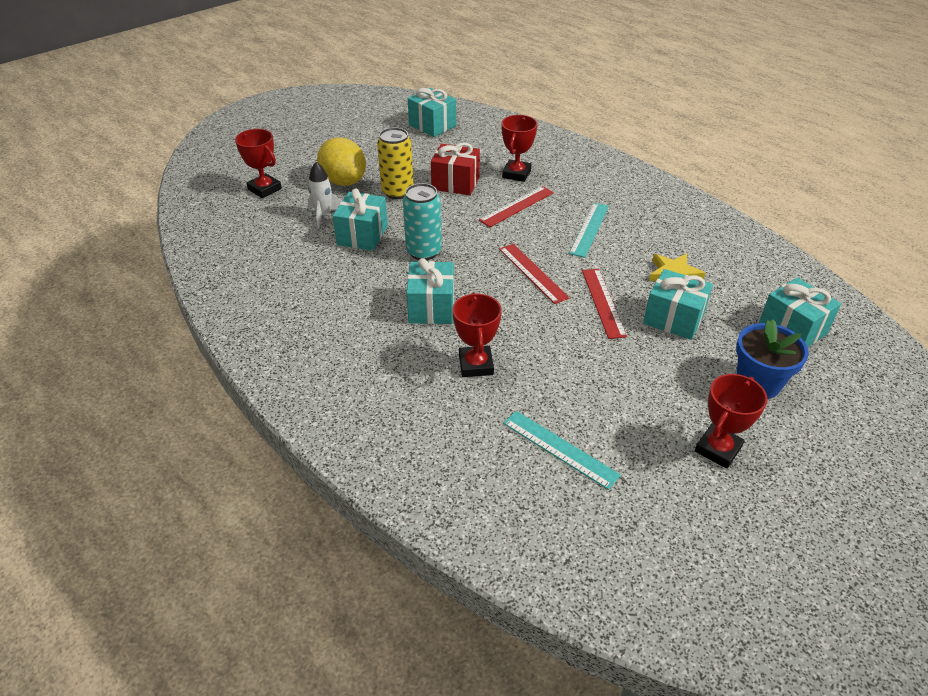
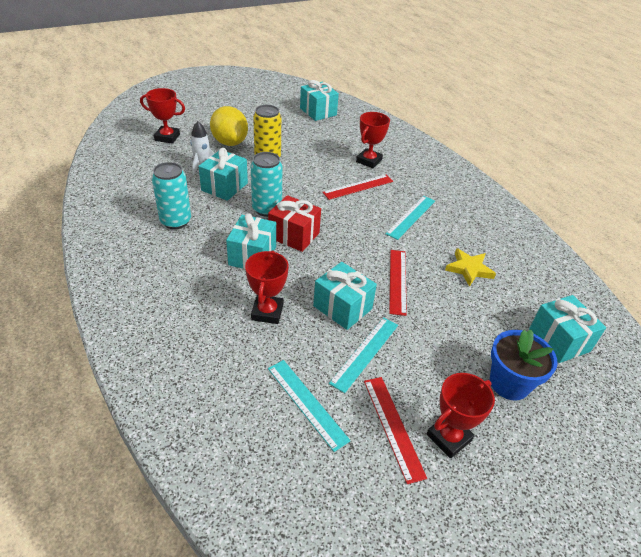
camera: 10 degrees right, 0 degrees up
red trophy [235,129,282,198] -> red trophy turned 45 degrees counterclockwise [140,88,185,144]
red gift [431,142,480,195] -> red gift moved to [268,195,321,252]
red ruler [499,244,570,304] -> red ruler moved to [364,377,427,484]
turquoise gift [643,269,713,340] -> turquoise gift moved to [313,262,377,330]
none -> turquoise can [152,162,191,229]
none -> turquoise ruler [329,317,398,393]

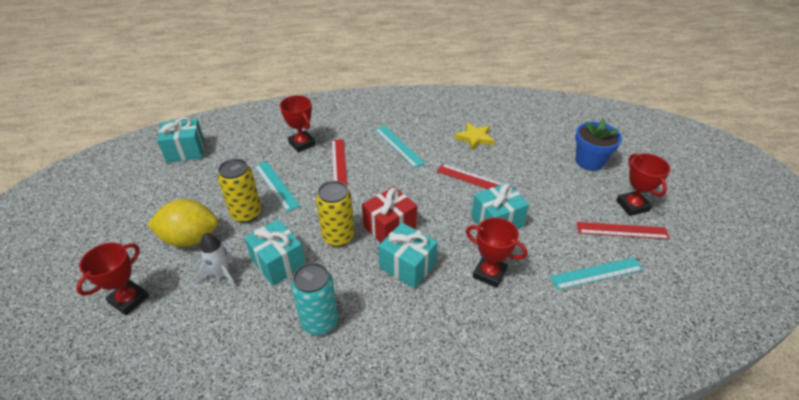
camera: 65 degrees left, 0 degrees up
turquoise can [251,152,282,217] -> yellow can [316,181,355,247]
turquoise ruler [329,317,398,393] -> turquoise ruler moved to [254,161,300,212]
turquoise gift [529,295,606,363] -> none

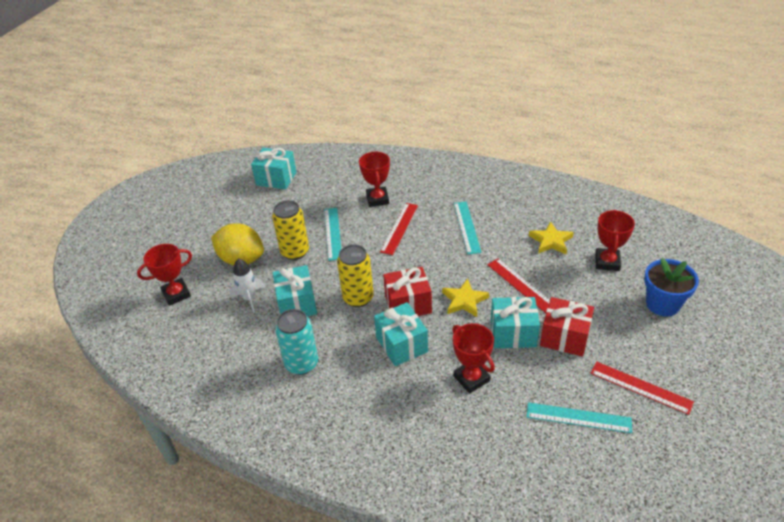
camera: 30 degrees right, 0 degrees up
red trophy [616,153,671,216] -> red trophy moved to [595,210,635,271]
none -> yellow star [442,278,489,317]
none -> red gift [540,297,594,357]

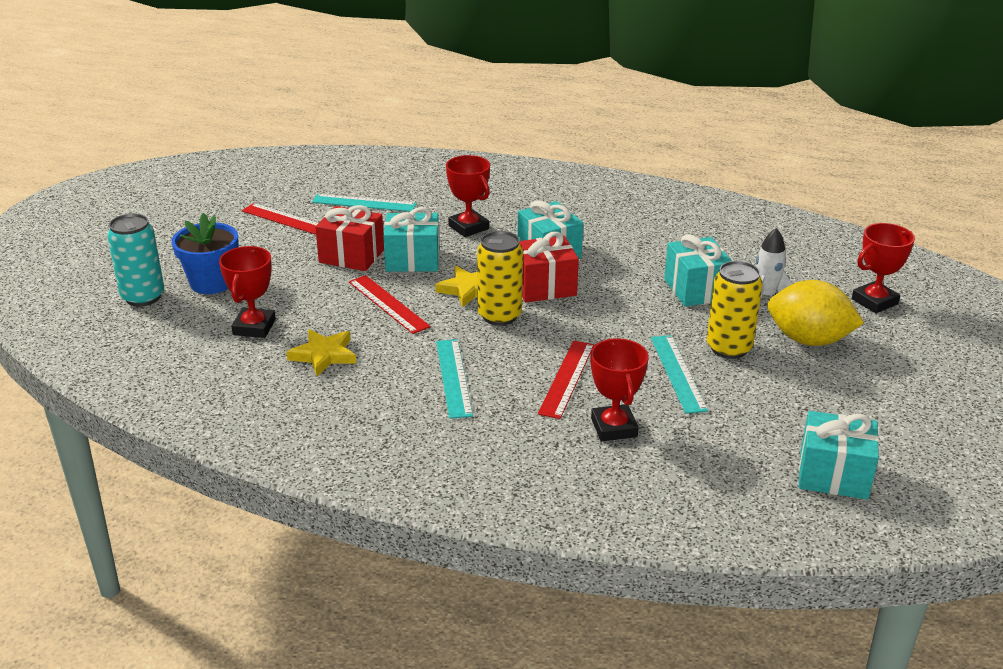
camera: 175 degrees right, 10 degrees down
turquoise can [275,309,318,375] -> turquoise can moved to [107,214,164,306]
yellow can [337,244,374,307] -> yellow can moved to [477,231,523,326]

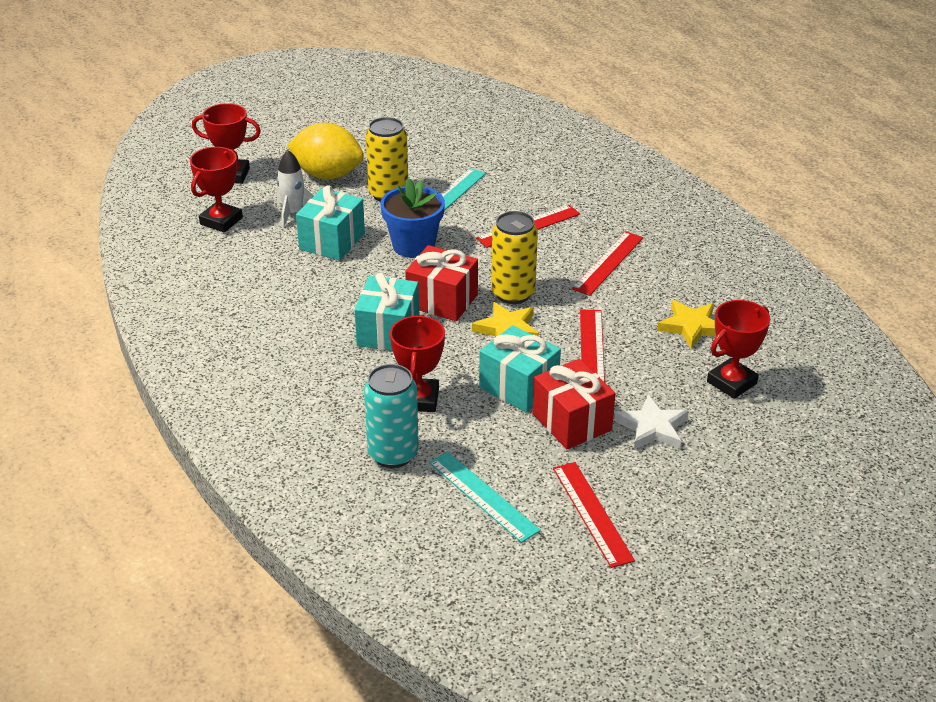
camera: 140 degrees left, 5 degrees up
turquoise can [107,214,164,306] -> turquoise can moved to [364,364,419,468]
blue flower pot [171,213,239,294] -> blue flower pot moved to [380,178,445,258]
turquoise ruler [436,339,473,419] -> red ruler [572,232,643,296]
red trophy [591,338,649,441] -> red trophy moved to [190,147,243,232]
yellow lemon [767,280,864,346] -> yellow lemon turned 45 degrees counterclockwise [287,123,364,180]
turquoise gift [799,411,879,500] -> none
none -> white star [614,395,688,450]

